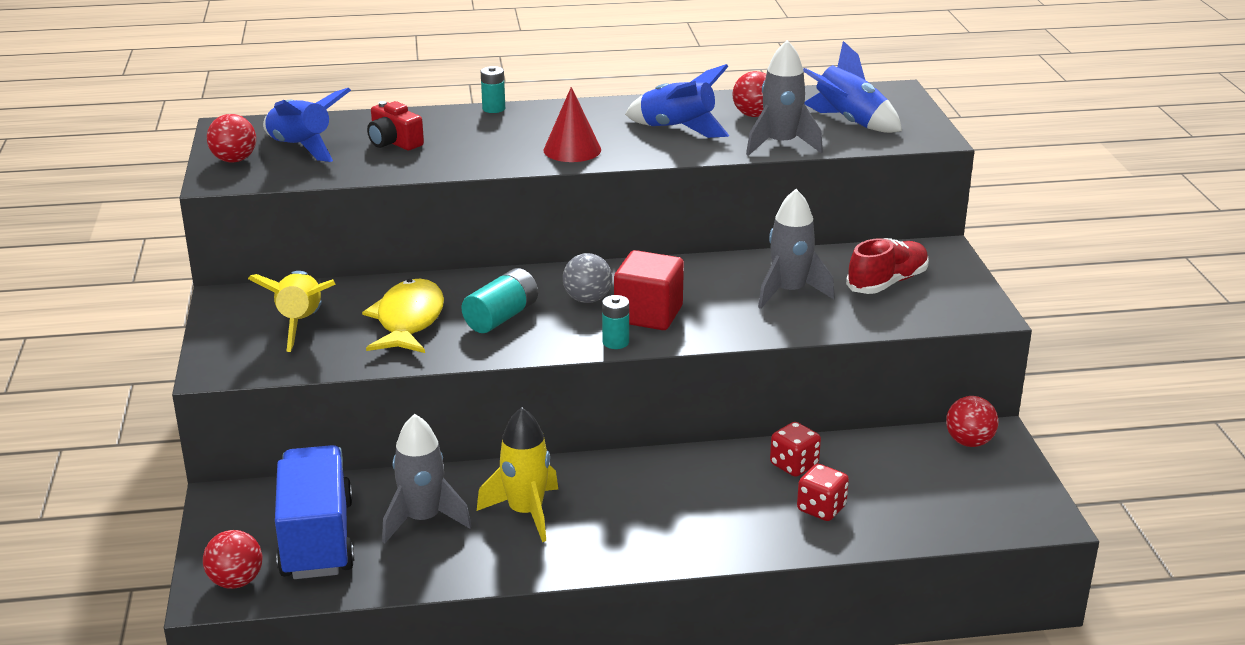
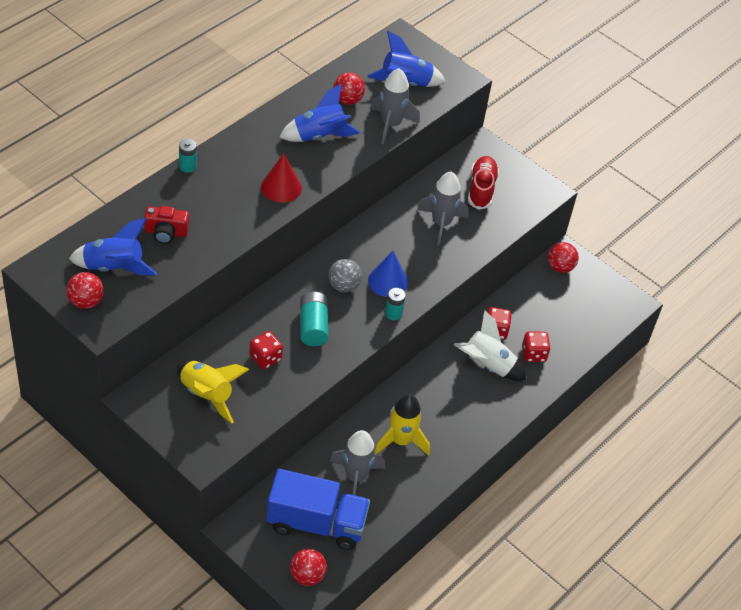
camera: 45 degrees left, 20 degrees up
blue truck [275,445,354,579] -> blue truck turned 150 degrees clockwise [267,469,370,550]
yellow fish [362,279,444,353] -> red dice [249,331,283,369]
red cube [614,250,684,330] -> blue cone [368,251,408,297]
none -> white rocket [454,310,526,381]

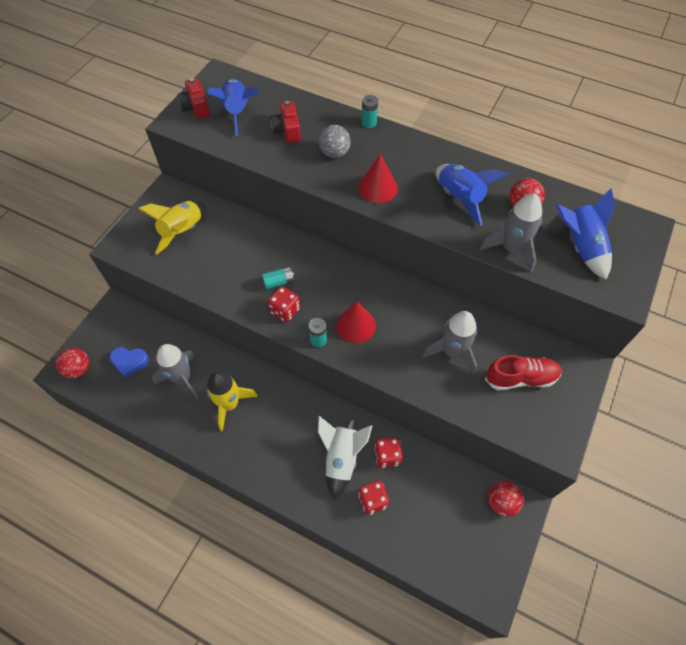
camera: 80 degrees right, 10 degrees up
red ball [66,272,104,309] -> red camera [177,78,210,119]
red dice [249,331,283,369] -> red dice moved to [268,286,300,322]
blue truck [267,469,370,550] -> blue heart [110,347,149,378]
turquoise battery [300,292,329,346] -> turquoise battery [262,266,295,290], size x0.64
grey ball [329,259,362,293] -> grey ball moved to [319,125,351,158]
blue cone [368,251,408,297] -> red cone [336,301,376,343]

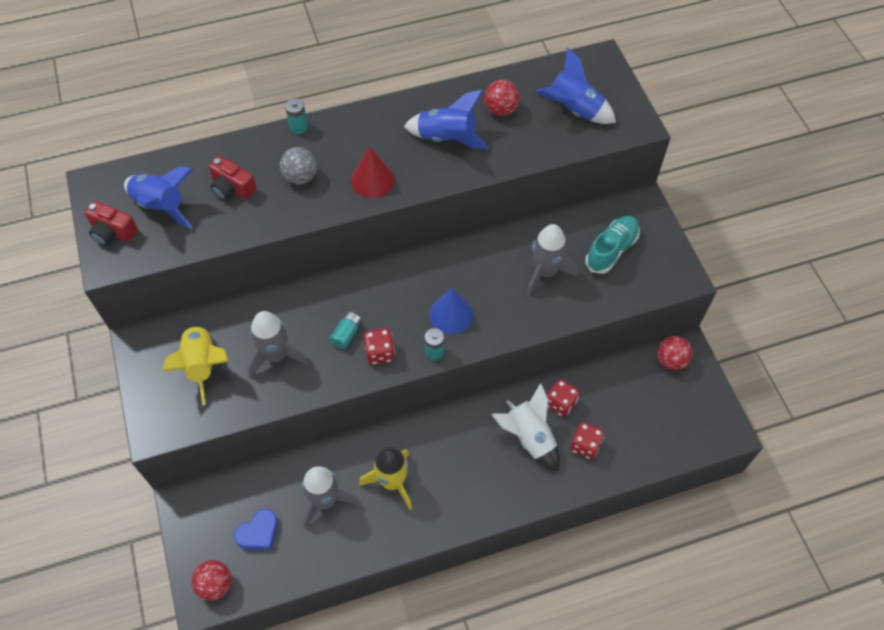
camera: 45 degrees left, 0 degrees up
red cone [336,301,376,343] -> blue cone [429,288,473,334]
grey rocket [480,194,542,273] -> grey rocket moved to [247,311,309,378]
red shoe [485,355,562,390] -> turquoise shoe [585,216,640,274]

